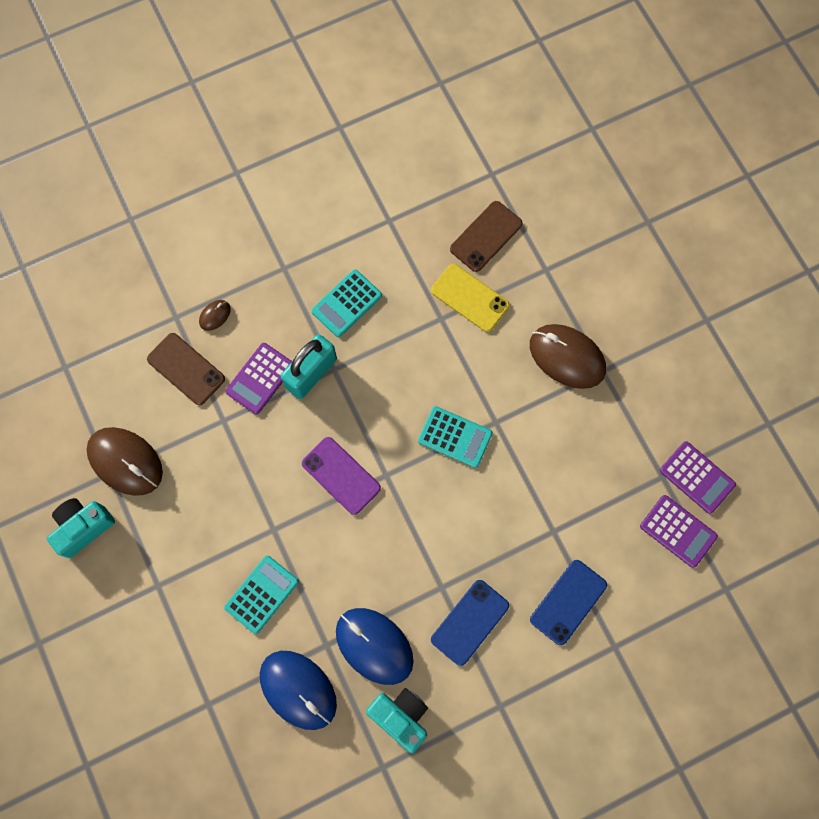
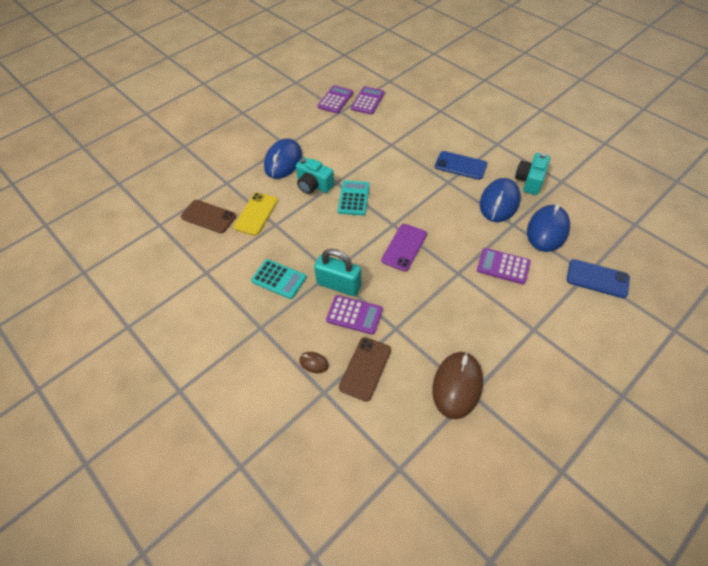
camera: 105 degrees left, 20 degrees down
turquoise camera [47,498,115,558] -> turquoise camera moved to [296,157,334,194]
turquoise calculator [224,555,299,634] -> purple calculator [477,248,531,284]
brown mouse [530,324,606,389] -> blue mouse [264,139,302,179]
blue phone [530,560,607,645] -> blue phone moved to [566,259,630,298]

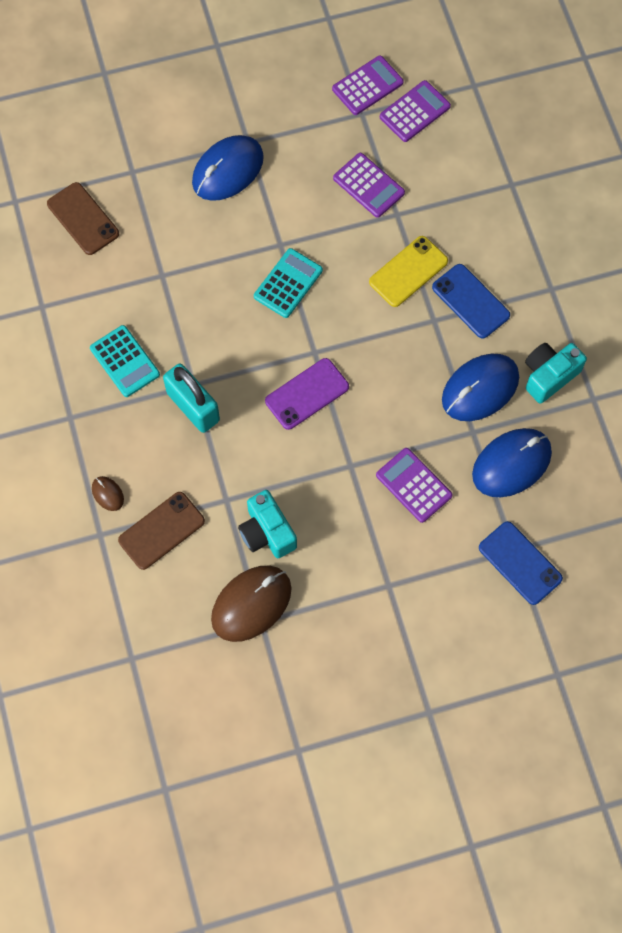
camera: 25 degrees right, 15 degrees up
yellow phone [233,193,278,236] -> yellow phone moved to [369,236,448,307]
turquoise camera [296,157,334,194] -> turquoise camera moved to [238,490,297,558]
purple calculator [326,295,383,335] -> purple calculator moved to [333,153,405,218]

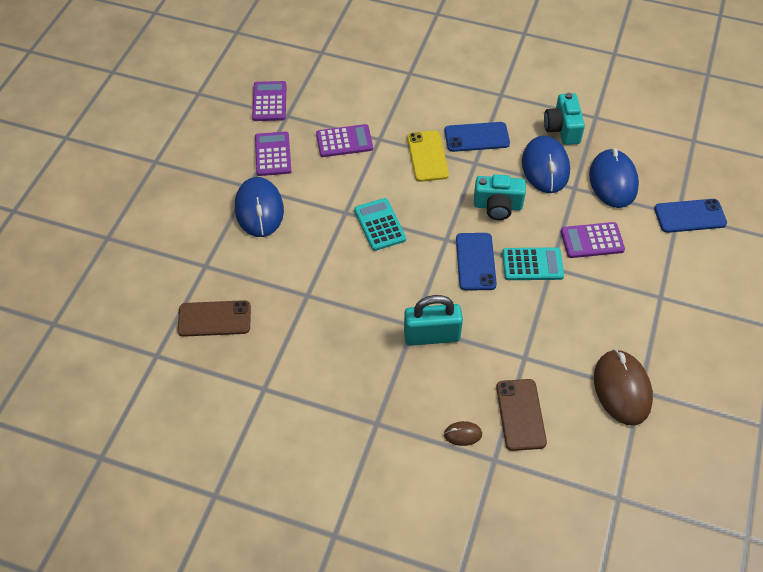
camera: 55 degrees left, 15 degrees down
turquoise calculator [90,325,160,397] -> turquoise calculator moved to [502,247,564,280]
turquoise camera [238,490,297,558] -> turquoise camera moved to [474,174,526,220]
purple phone [265,358,349,430] -> blue phone [456,233,497,291]
purple calculator [380,80,451,142] -> purple calculator moved to [255,131,291,176]

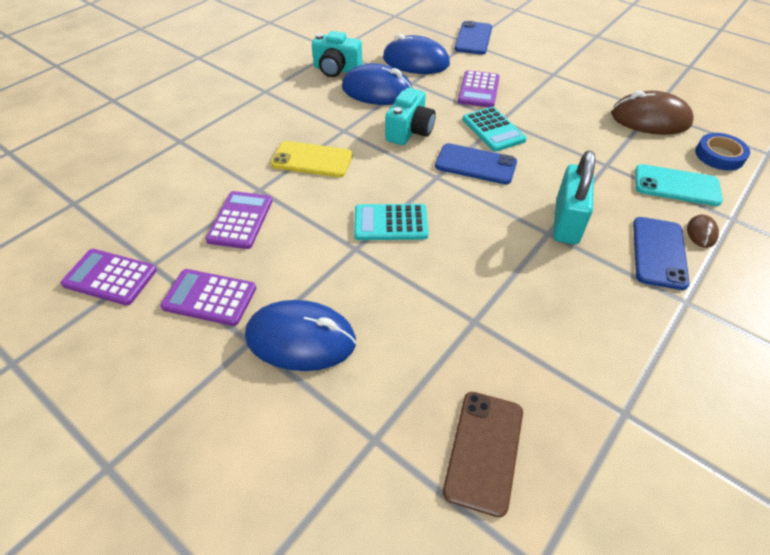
camera: 70 degrees left, 5 degrees down
blue phone [444,122,510,152] -> blue phone moved to [633,217,690,290]
brown phone [496,379,547,451] -> turquoise phone [635,164,723,206]
turquoise calculator [502,247,564,280] -> turquoise calculator turned 135 degrees clockwise [463,107,527,152]
none -> blue tape [695,133,750,171]

